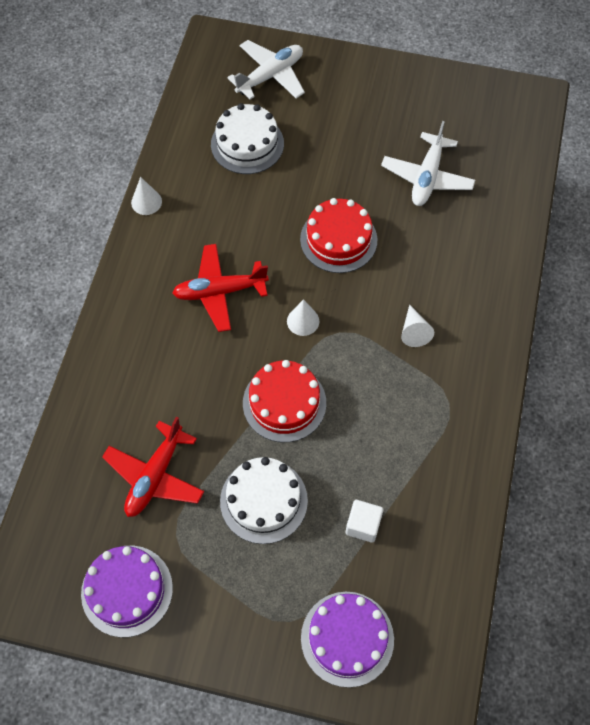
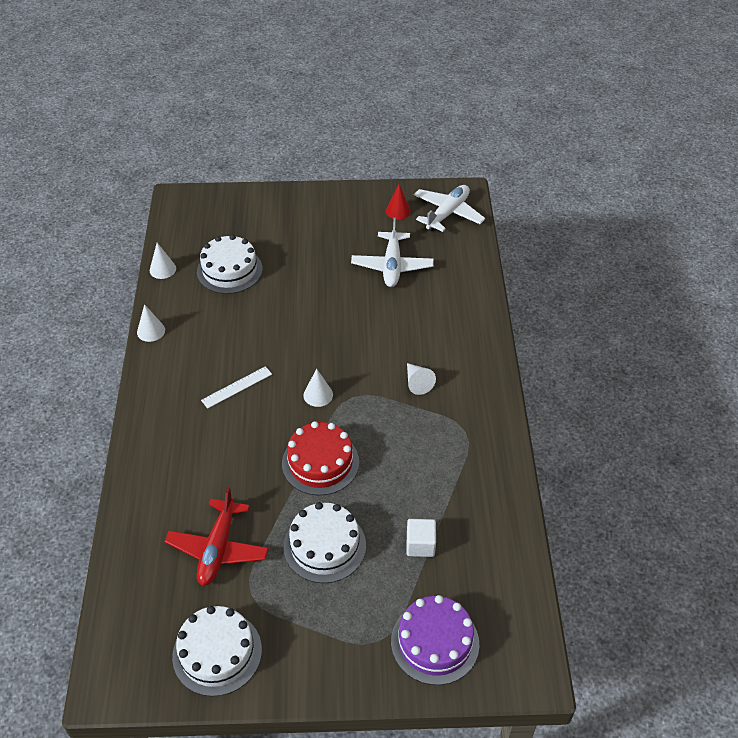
camera: 15 degrees left, 15 degrees down
purple cake [81,546,173,637] -> white cake [172,606,262,697]
red plane [172,244,269,332] -> white ruler [201,366,272,409]
white plane [227,40,305,100] -> white plane moved to [414,185,485,232]
red cake [300,198,377,273] -> none
none -> white cone [150,243,176,279]
none -> red cone [386,185,411,220]

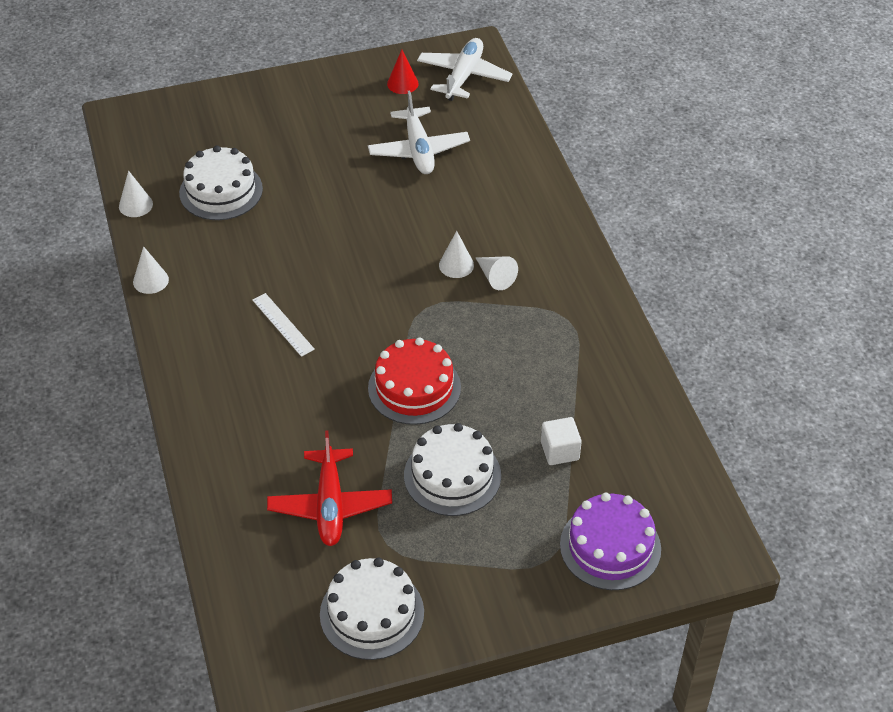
camera: 15 degrees left, 0 degrees up
white ruler [201,366,272,409] -> white ruler turned 75 degrees counterclockwise [252,293,315,357]
white cone [303,369,333,407] -> white cone moved to [439,231,474,278]

